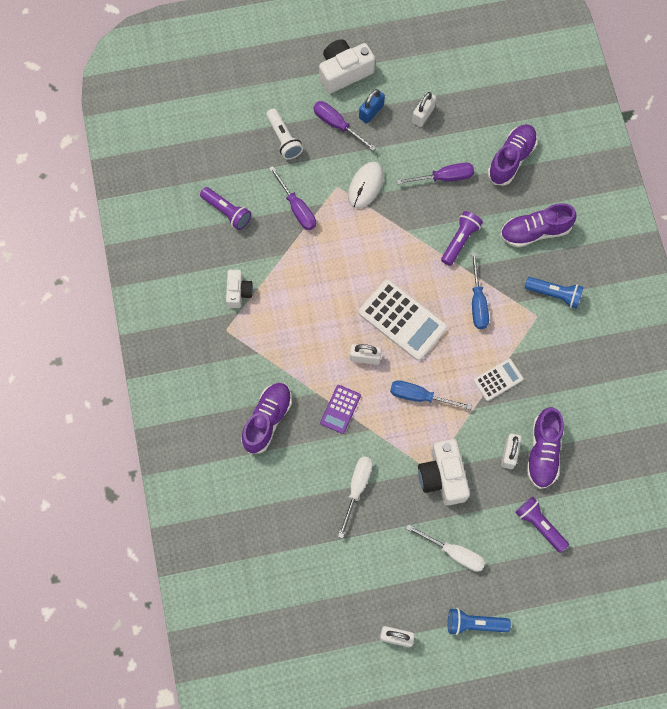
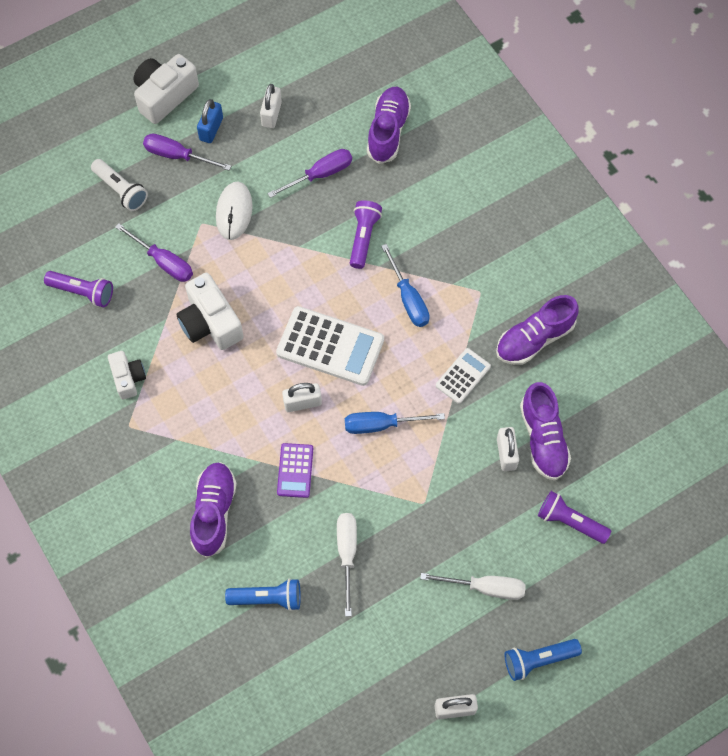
camera: 20 degrees left, 5 degrees down
white camera [418,439,470,506] -> white camera moved to [176,273,244,350]
purple shoe [500,203,577,248] -> purple shoe moved to [496,295,579,365]
blue flashlight [525,277,584,309] -> blue flashlight moved to [225,578,301,611]

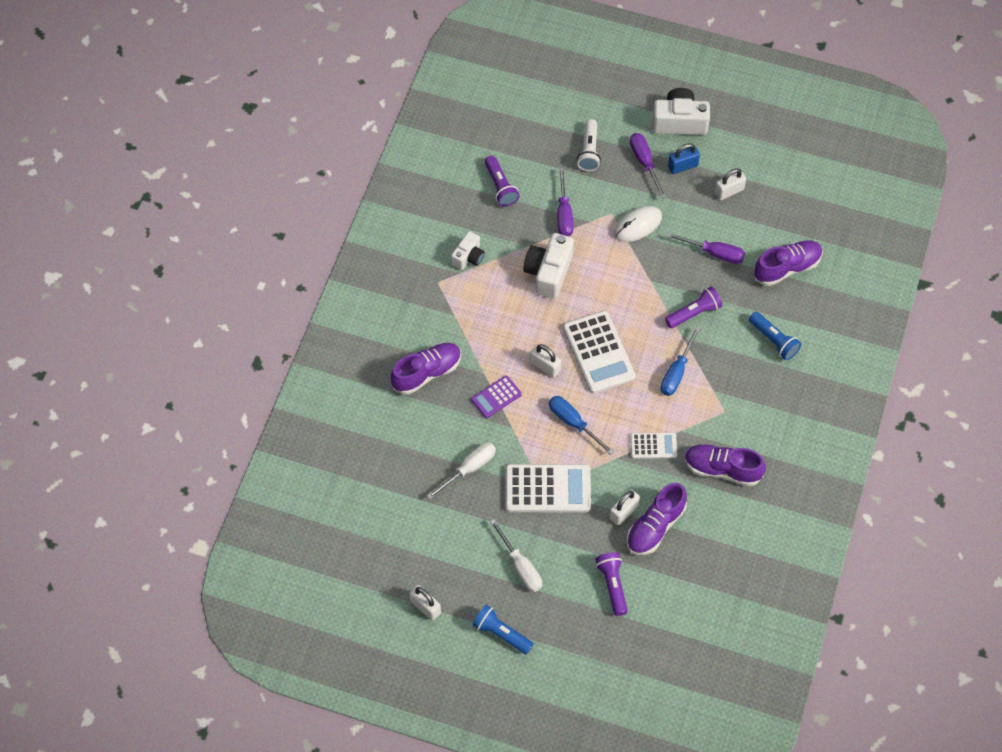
camera: 50 degrees right, 5 degrees down
blue flashlight [225,578,301,611] -> blue flashlight moved to [749,312,802,360]
none -> white calculator [505,464,591,513]

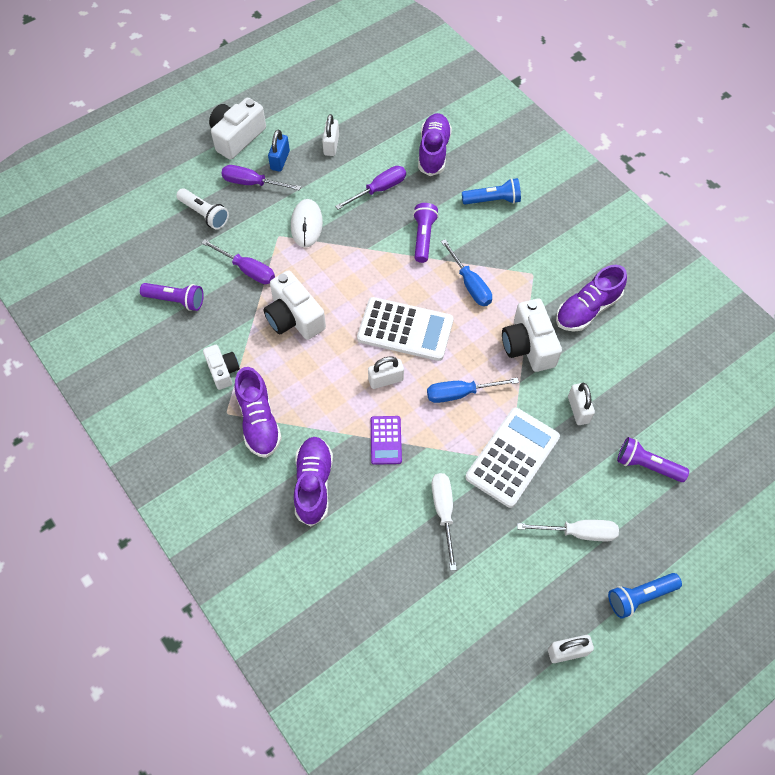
camera: 55 degrees left, 0 degrees up
purple shoe [627,483,687,555] -> purple shoe moved to [234,367,282,458]
white calculator [630,432,677,459] -> white camera [502,299,562,372]

